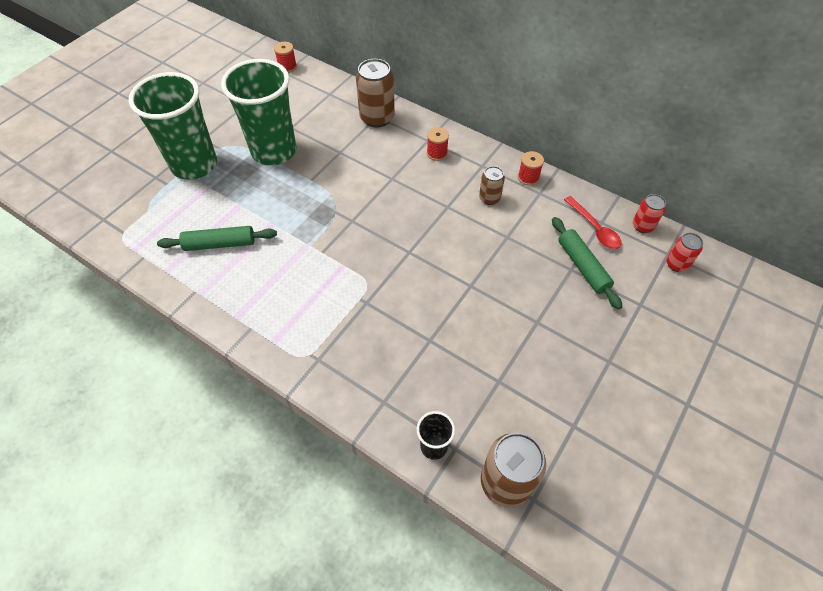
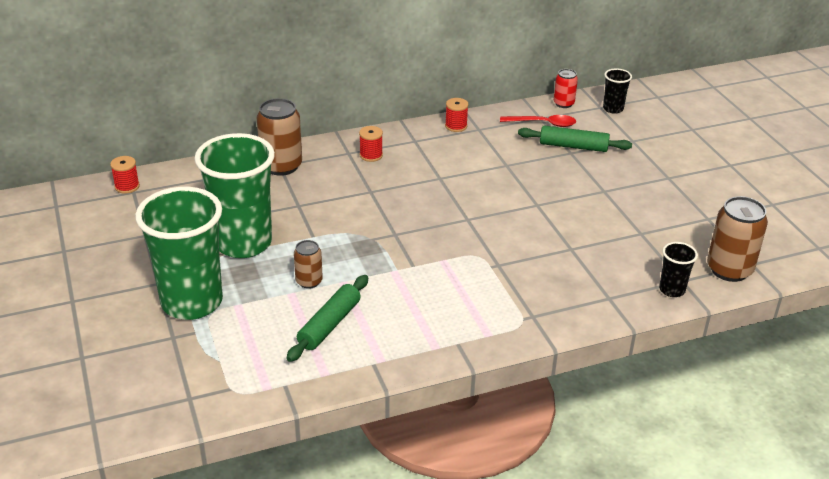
camera: 55 degrees left, 20 degrees down
brown can [479,166,505,205] -> brown can moved to [294,240,323,289]
red can [666,233,703,272] -> black cup [603,68,632,114]

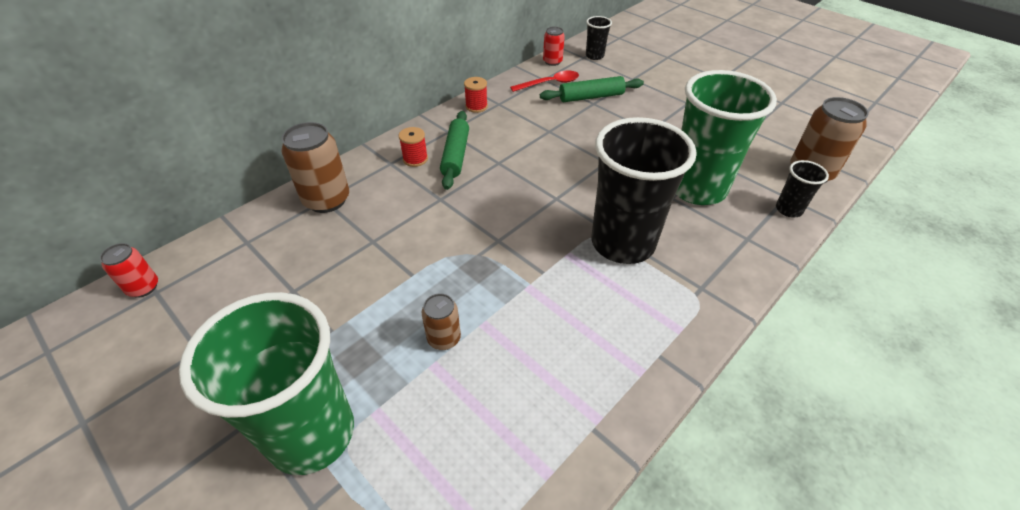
camera: 25 degrees left, 10 degrees up
red spool [110,156,140,194] -> red can [100,243,158,298]
green cup [195,133,275,258] -> green cup moved to [676,70,777,205]
green rolling pin [286,275,368,362] -> green rolling pin moved to [440,111,469,190]
none -> black cup [591,117,697,264]

